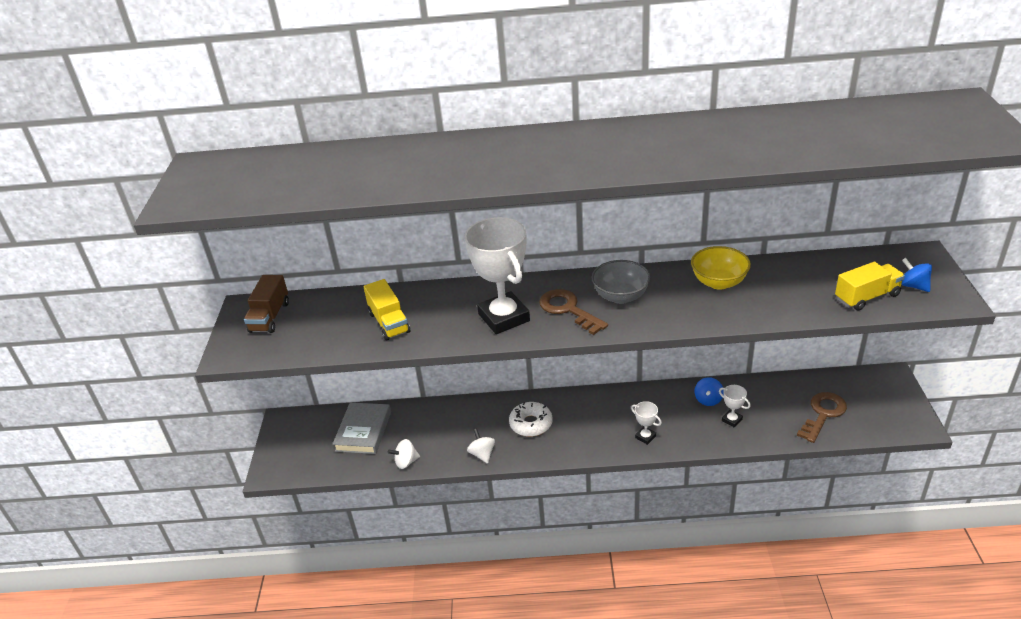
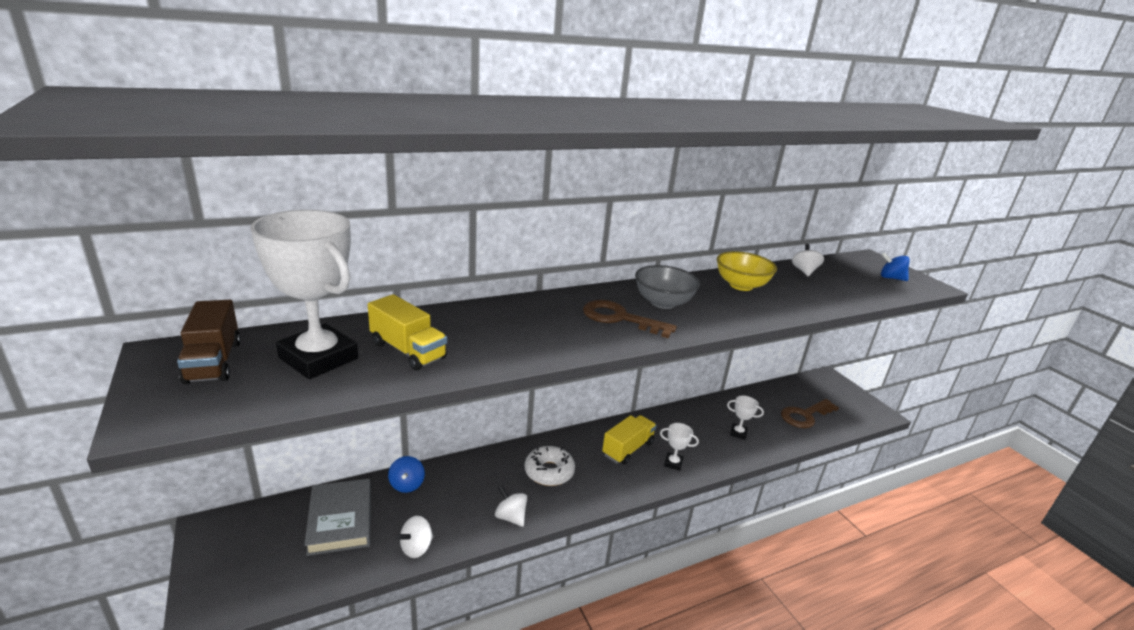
camera: 30 degrees left, 10 degrees down
white trophy [464,217,530,334] -> white trophy moved to [250,210,358,379]
blue spinning top [695,377,724,406] -> blue spinning top moved to [388,456,425,493]
brown key [797,392,847,443] -> brown key turned 135 degrees counterclockwise [781,399,839,428]
yellow truck [835,262,905,311] -> yellow truck moved to [602,415,657,465]
none -> white spinning top [792,244,824,276]

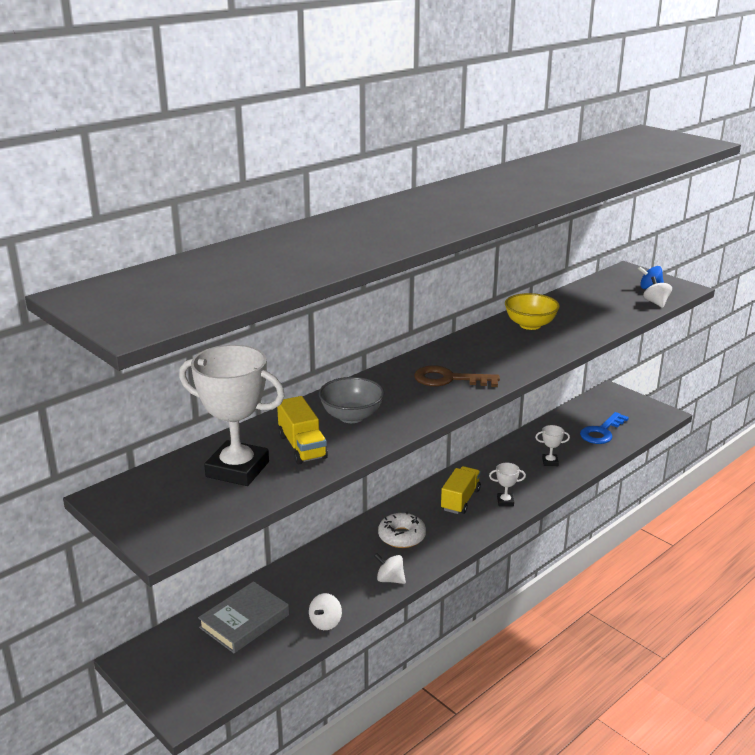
camera: 15 degrees left, 0 degrees up
brown truck [177,300,241,384] -> none
grey book [304,479,371,556] -> grey book turned 75 degrees clockwise [198,581,289,653]
yellow truck [368,294,447,371] -> yellow truck turned 45 degrees clockwise [277,396,328,464]
blue spinning top [388,456,425,493] -> none
grey bowl [635,265,700,309] -> grey bowl moved to [319,377,384,423]
brown key [781,399,839,428] -> blue key [580,412,629,444]
white spinning top [792,244,824,276] -> white spinning top moved to [643,277,672,308]

